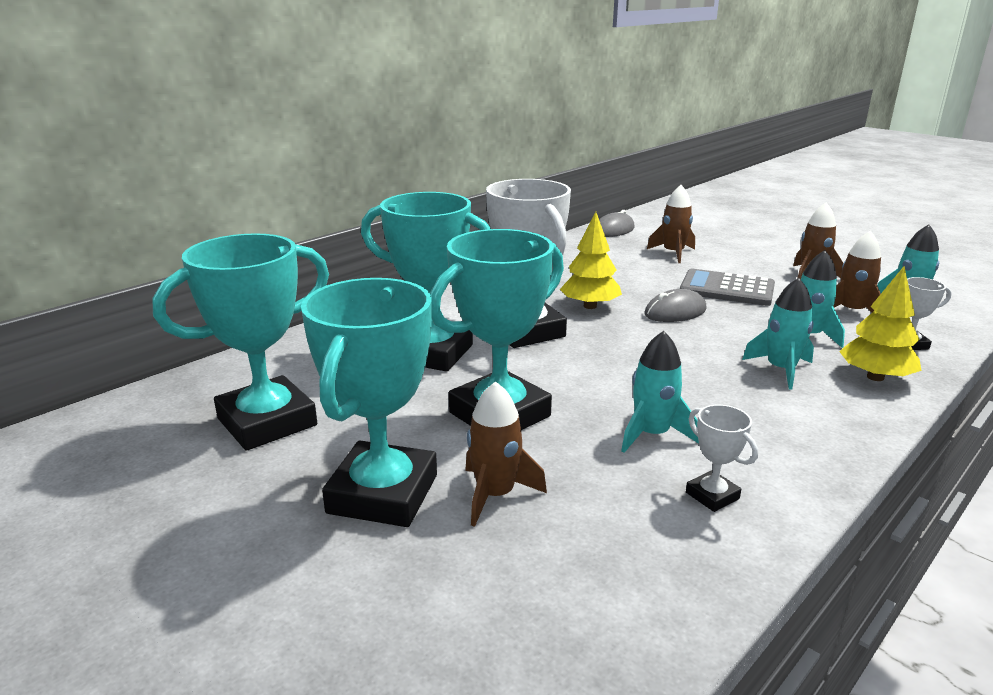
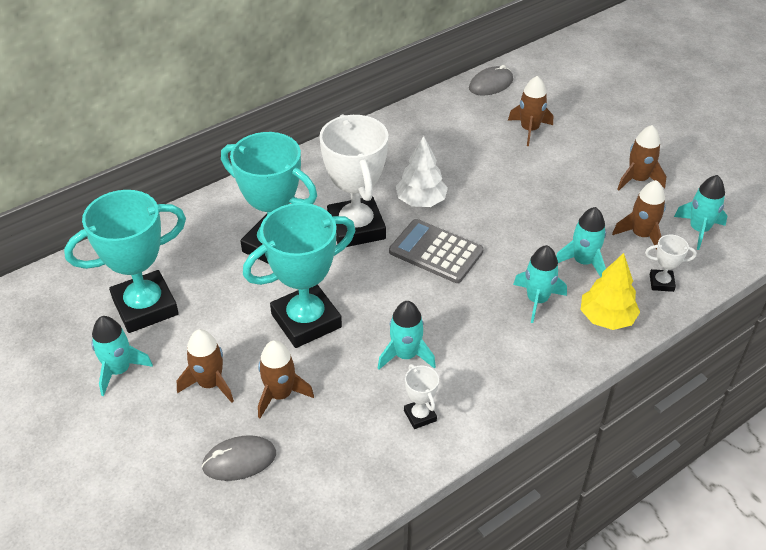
camera: 10 degrees right, 20 degrees up
turquoise trophy [301,278,437,527] -> brown rocket [177,329,234,403]
yellow tree [560,212,622,309] -> white tree [396,136,448,207]
grey mouse [644,289,707,322] -> grey mouse moved to [202,435,276,481]
grey calculator [680,269,775,306] -> grey calculator moved to [389,219,484,283]
none -> turquoise rocket [91,316,153,396]

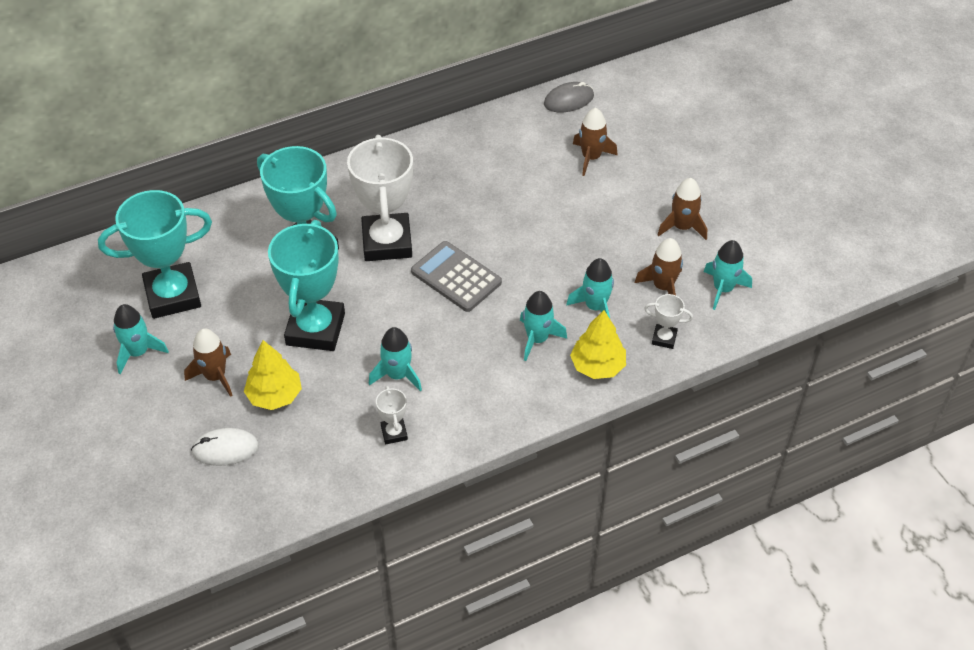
camera: 10 degrees right, 5 degrees up
grey mouse [202,435,276,481] -> white mouse [191,428,259,466]
turquoise trophy [243,203,355,348] -> turquoise trophy turned 60 degrees counterclockwise [268,220,345,351]
brown rocket [258,340,314,418] -> yellow tree [244,340,302,410]
white tree [396,136,448,207] -> none

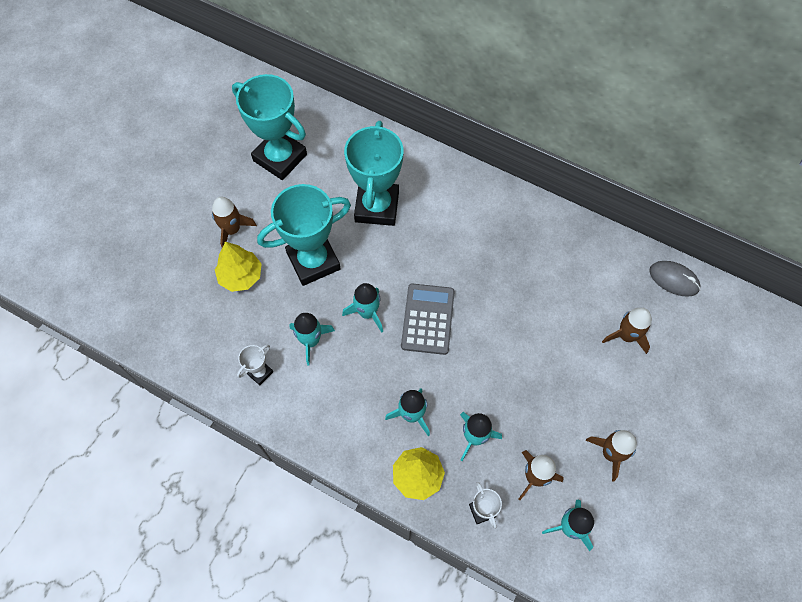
camera: 55 degrees right, 15 degrees up
turquoise rocket [113,304,169,374] -> turquoise rocket moved to [342,283,383,333]
white mouse [191,428,259,466] -> none
white trophy [347,135,413,261] -> none

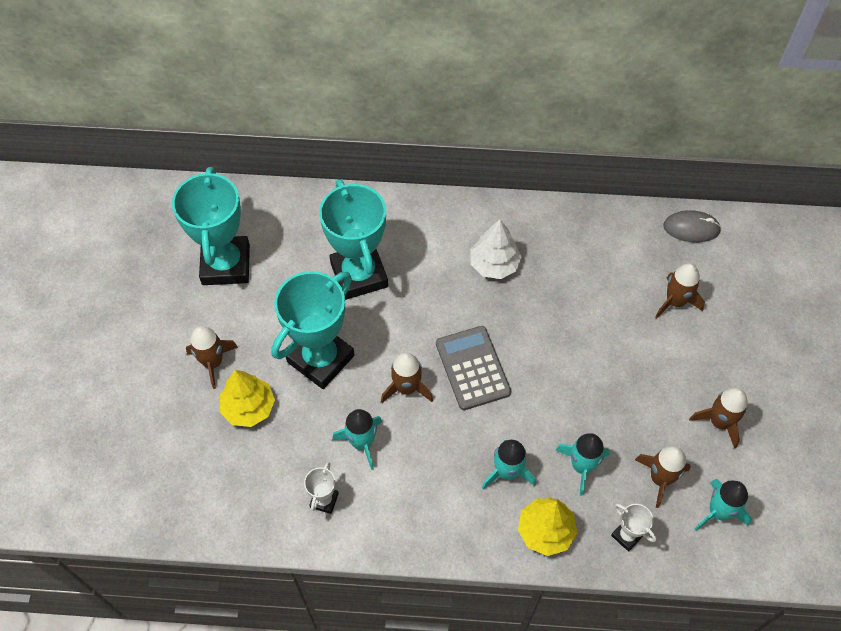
camera: 25 degrees left, 5 degrees down
turquoise trophy [232,74,307,180] -> turquoise trophy turned 75 degrees clockwise [172,167,250,285]
turquoise rocket [342,283,383,333] -> brown rocket [381,353,433,403]
none -> white tree [470,219,522,279]

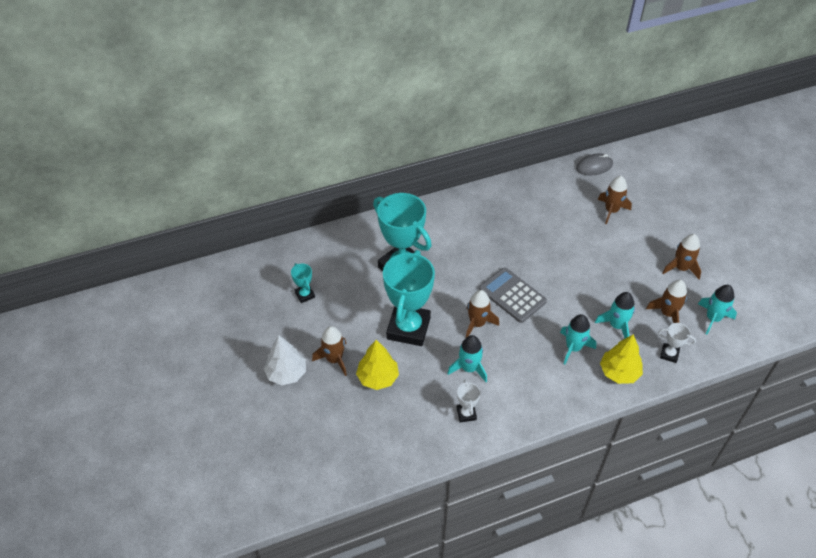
camera: 25 degrees left, 10 degrees down
turquoise trophy [172,167,250,285] -> turquoise trophy [291,263,315,303], size x0.44
white tree [470,219,522,279] -> white tree moved to [264,335,306,385]

